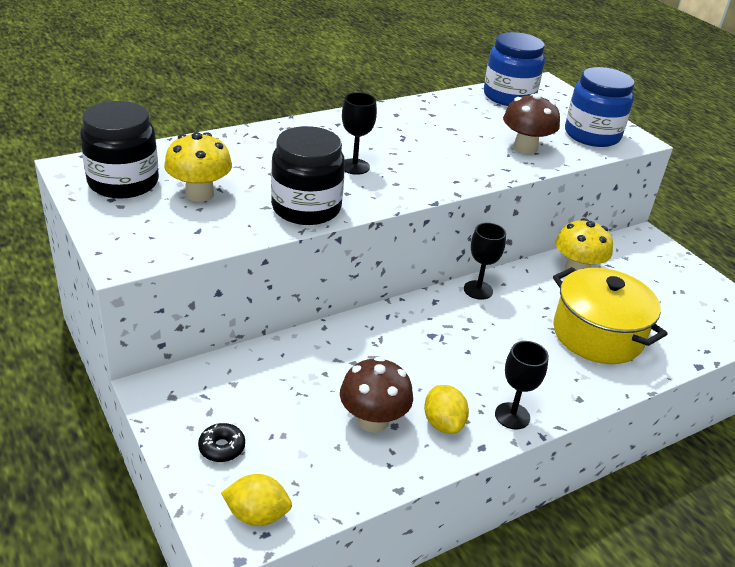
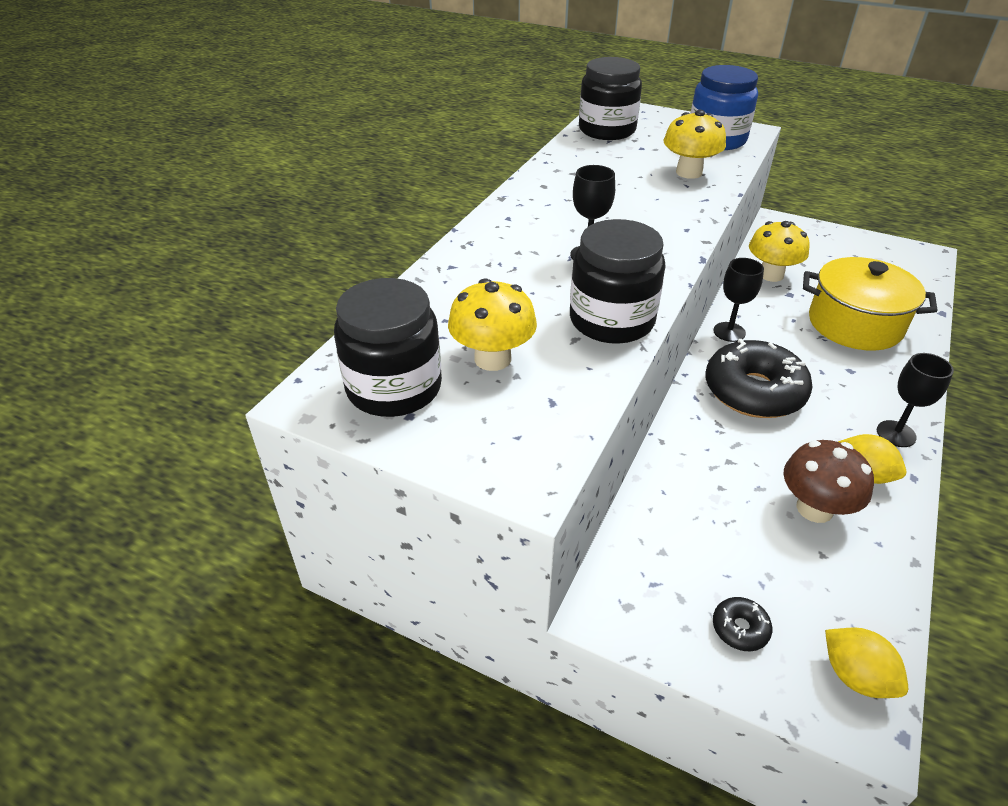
camera: 30 degrees left, 5 degrees up
yellow lemon [221,474,292,526] -> yellow lemon turned 75 degrees clockwise [825,627,908,698]
blue jar [484,32,545,106] -> black jar [579,57,642,140]
brown mushroom [503,93,560,154] -> yellow mushroom [664,110,726,179]
none -> black donut [706,339,813,418]

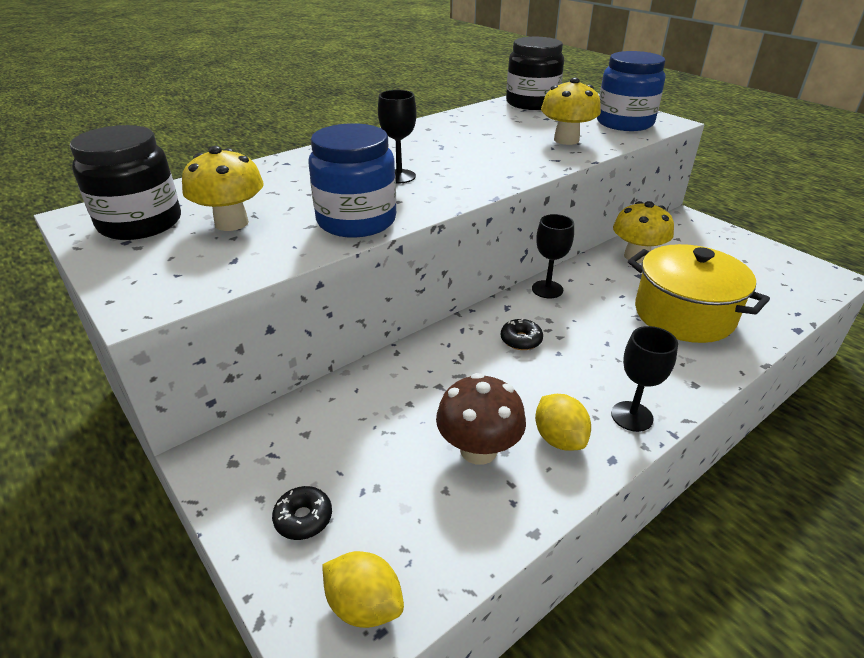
camera: 25 degrees right, 5 degrees down
black jar [570,219,666,344] -> blue jar [308,123,396,238]
black donut [706,339,813,418] -> black donut [501,318,543,350], size x0.41
yellow lemon [825,627,908,698] -> yellow lemon turned 45 degrees counterclockwise [322,551,404,628]

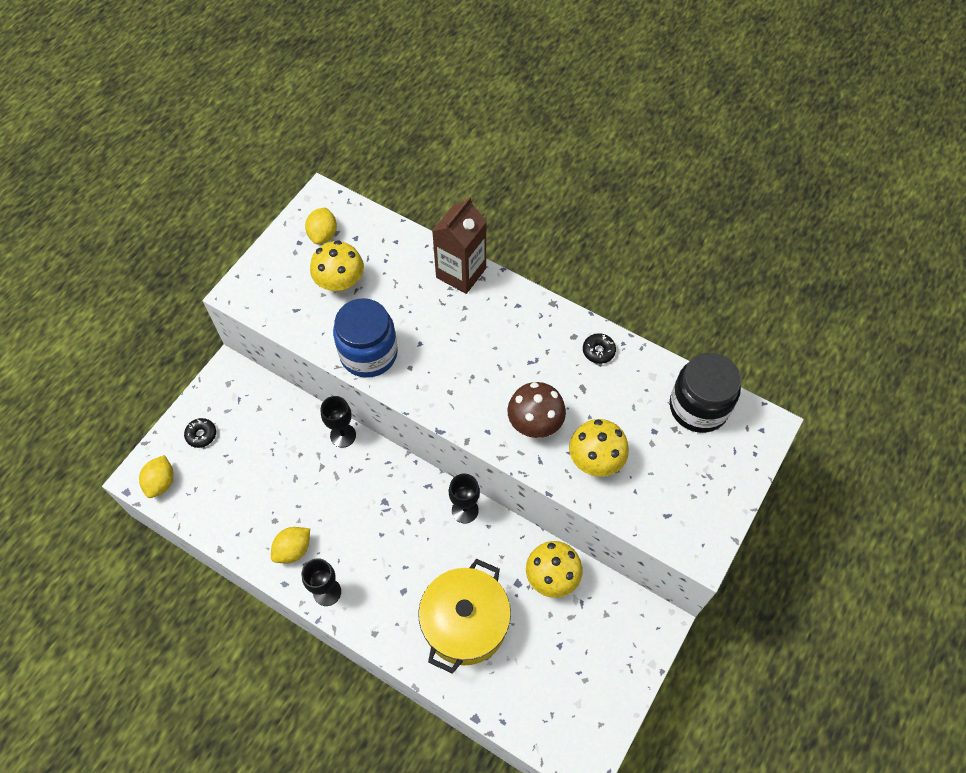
camera: 70 degrees right, 25 degrees up
black jar [70,125,181,240] -> yellow lemon [305,207,337,244]
black goblet [378,90,417,183] -> black goblet moved to [321,396,356,448]
brown mushroom [436,373,526,465] -> brown mushroom moved to [507,382,566,438]
black donut [501,318,543,350] -> black donut moved to [583,333,616,364]
blue jar [597,51,665,131] -> none
none -> brown carton [432,197,487,294]

